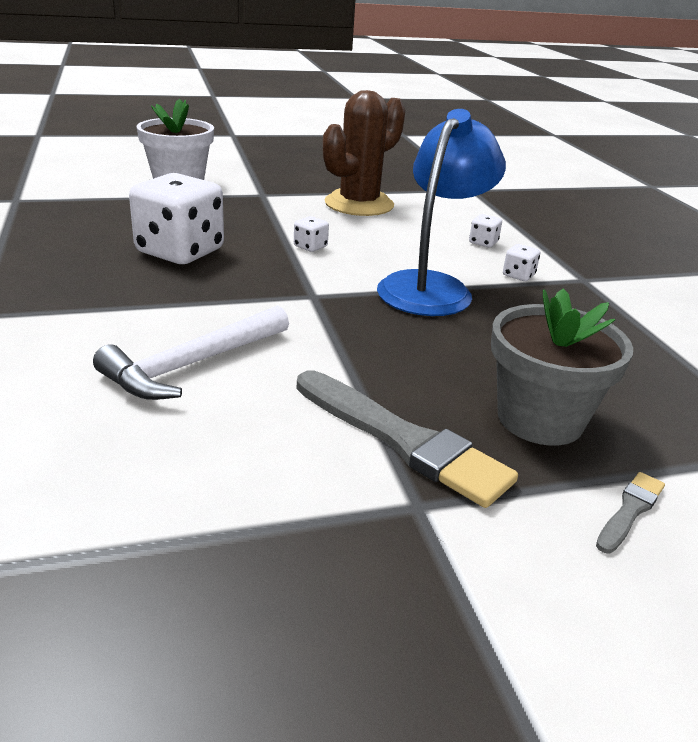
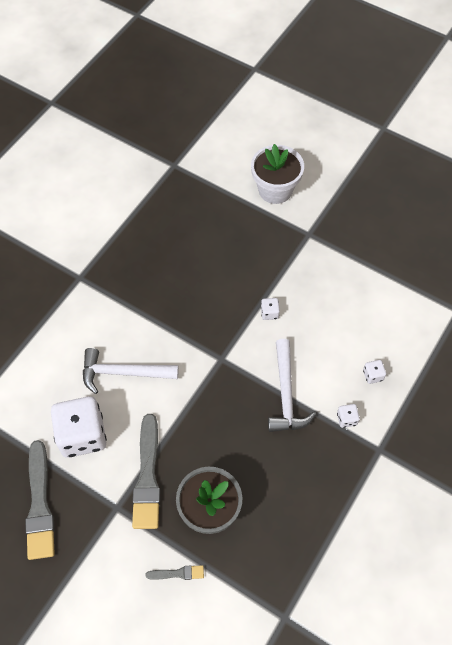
camera: 50 degrees right, 30 degrees up
white dice [129,173,224,264] -> white dice moved to [51,396,107,458]
brown cactus [323,90,405,216] -> none
blue lamp [377,109,506,316] -> white hammer [268,339,316,432]
none -> grey brush [25,440,55,560]

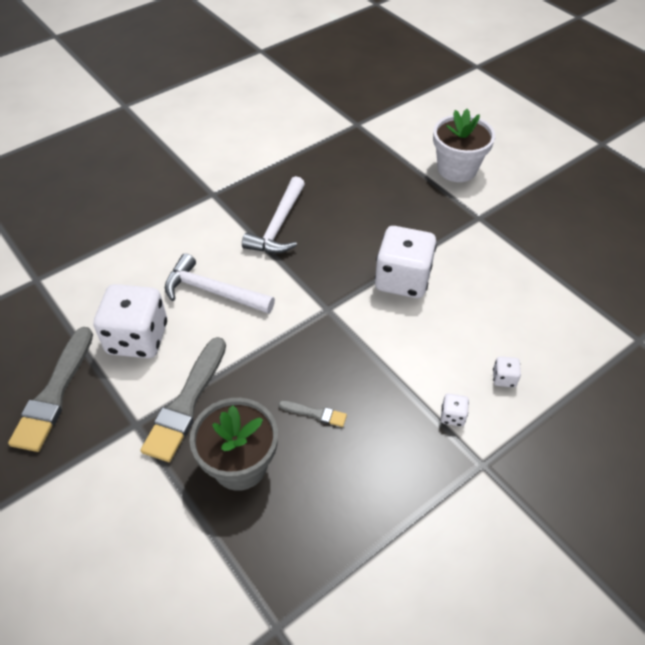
camera: 20 degrees right, 10 degrees down
grey brush [145,565,204,580] -> grey brush moved to [279,400,347,427]
white dice [261,298,280,320] -> white dice [375,226,437,298], size x2.44
white hammer [268,339,316,432] -> white hammer moved to [242,176,305,254]

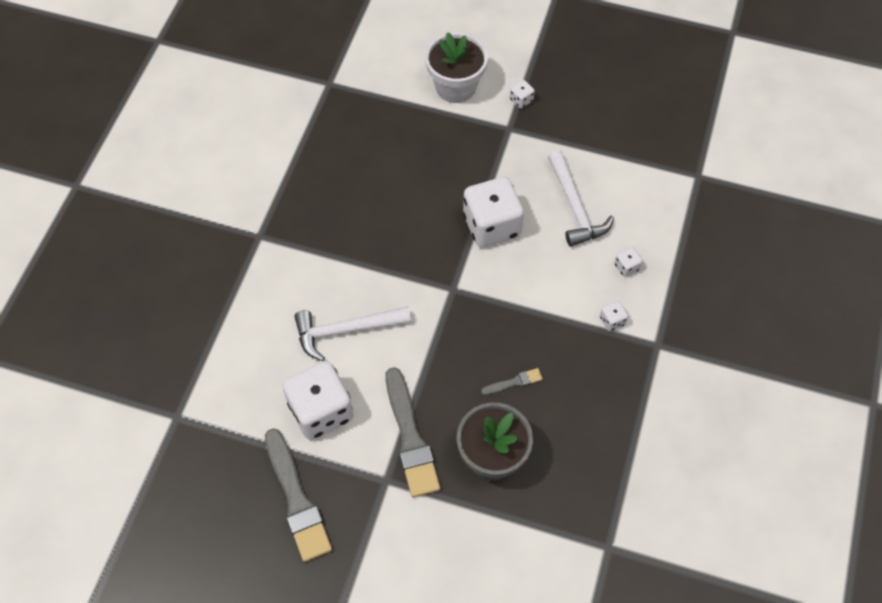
camera: 35 degrees left, 10 degrees up
white hammer [242,176,305,254] -> white hammer moved to [548,150,614,247]
none -> white dice [510,80,535,109]

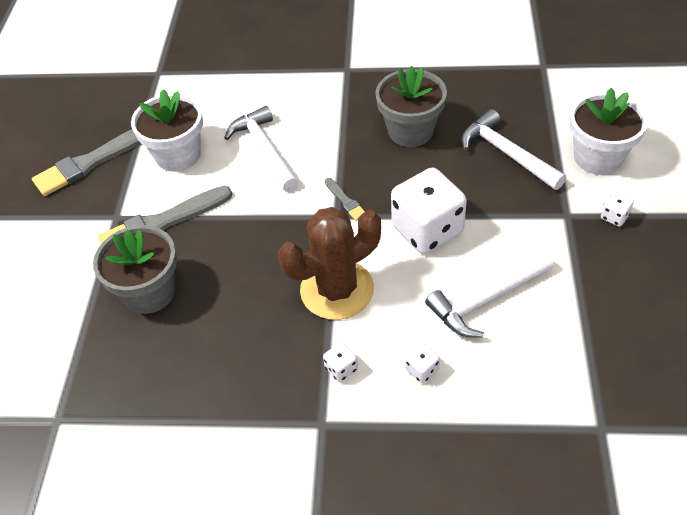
camera: 80 degrees right, 10 degrees down
white dice [283,361,353,440] -> white flower pot [131,89,203,172]
grey brush [481,368,543,395] -> grey brush moved to [325,178,365,221]
none -> brown cactus [278,207,381,320]
none -> grey flower pot [375,66,447,147]
none -> white hammer [461,109,566,190]

